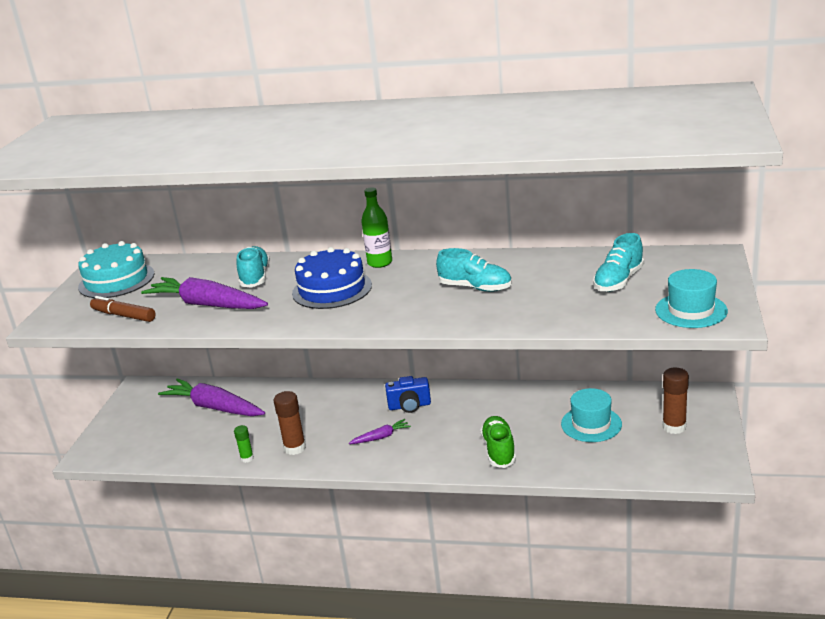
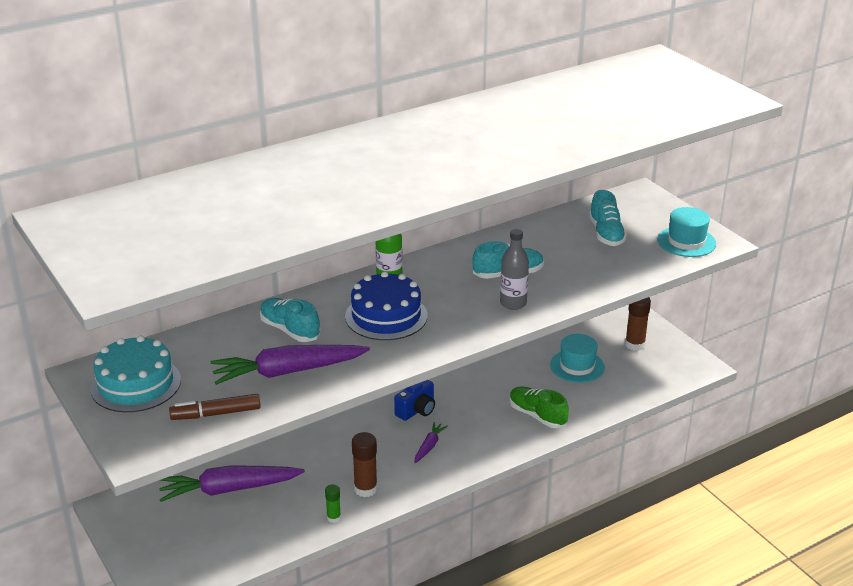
camera: 45 degrees left, 5 degrees up
none -> grey bottle [500,229,529,310]

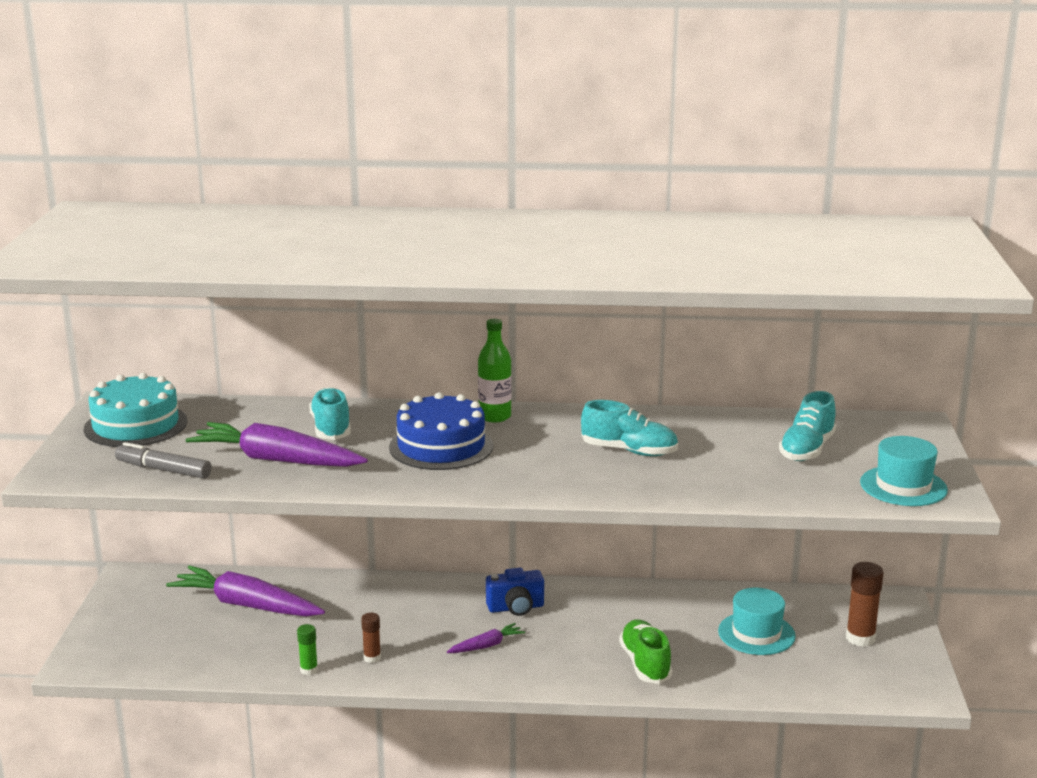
camera: 35 degrees right, 10 degrees down
brown marker [169,394,261,420] -> grey marker [115,442,211,479]
brown glue stick [352,432,377,497] -> brown glue stick [361,613,381,663], size x0.59
grey bottle [500,229,529,310] -> none

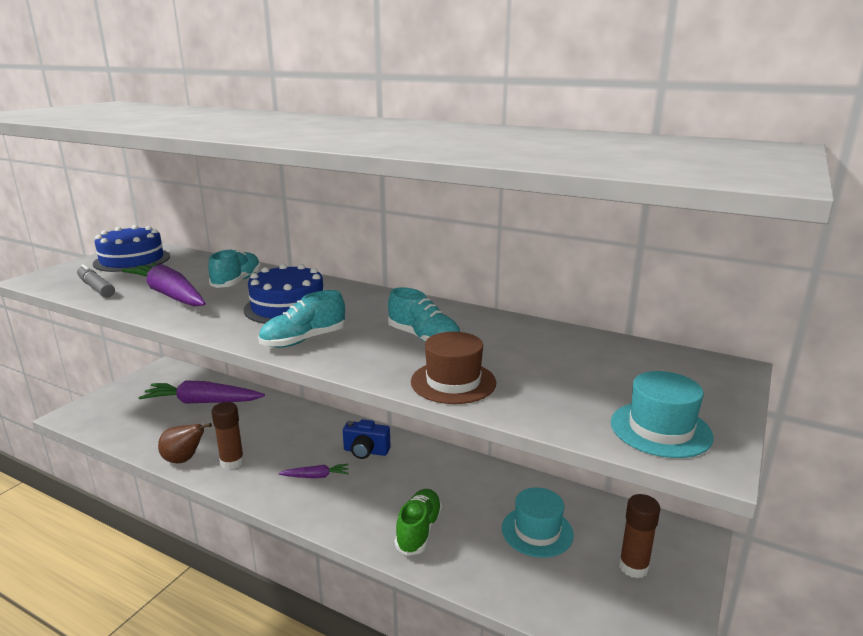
camera: 25 degrees right, 0 degrees up
turquoise cake [84,373,187,447] -> blue cake [93,225,170,272]
purple carrot [166,565,325,616] -> purple carrot turned 45 degrees counterclockwise [139,380,265,404]
green glue stick [297,624,318,676] -> brown pear [158,423,212,463]
brown glue stick [361,613,381,663] -> brown glue stick [211,402,244,470], size x1.71
green bottle [478,319,512,422] -> none
turquoise shoe [779,391,836,461] -> turquoise shoe moved to [258,290,345,348]
none -> brown hat [411,332,496,404]

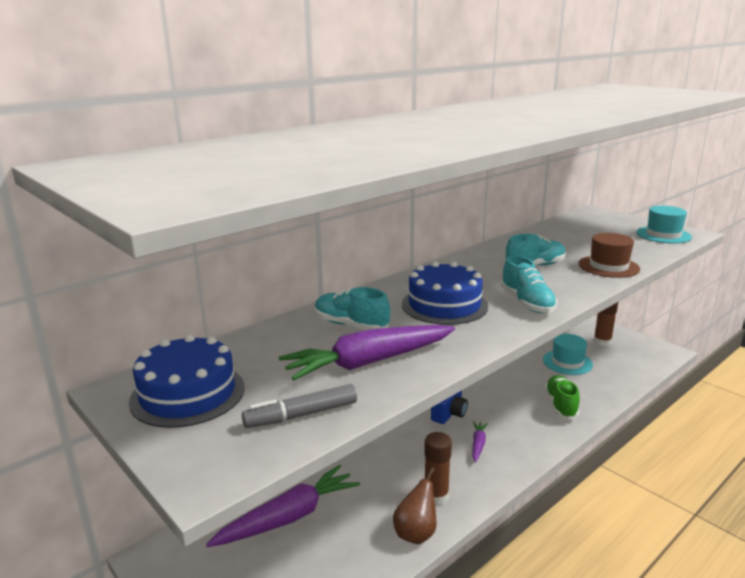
camera: 70 degrees left, 0 degrees up
purple carrot [139,380,265,404] -> purple carrot turned 150 degrees counterclockwise [206,465,360,547]
green shoe [395,489,442,556] -> green shoe turned 60 degrees clockwise [544,375,580,419]

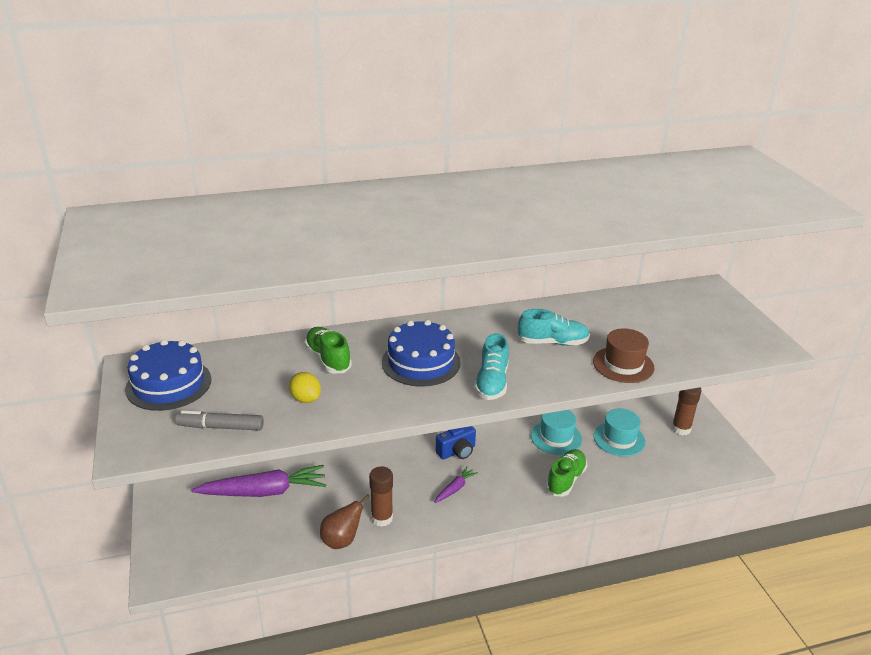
camera: 25 degrees right, 10 degrees up
purple carrot [279,325,455,380] -> yellow lemon [289,372,321,403]
turquoise shoe [315,287,390,330] -> green shoe [304,327,352,373]
turquoise hat [636,206,692,244] -> turquoise hat moved to [531,410,582,455]

